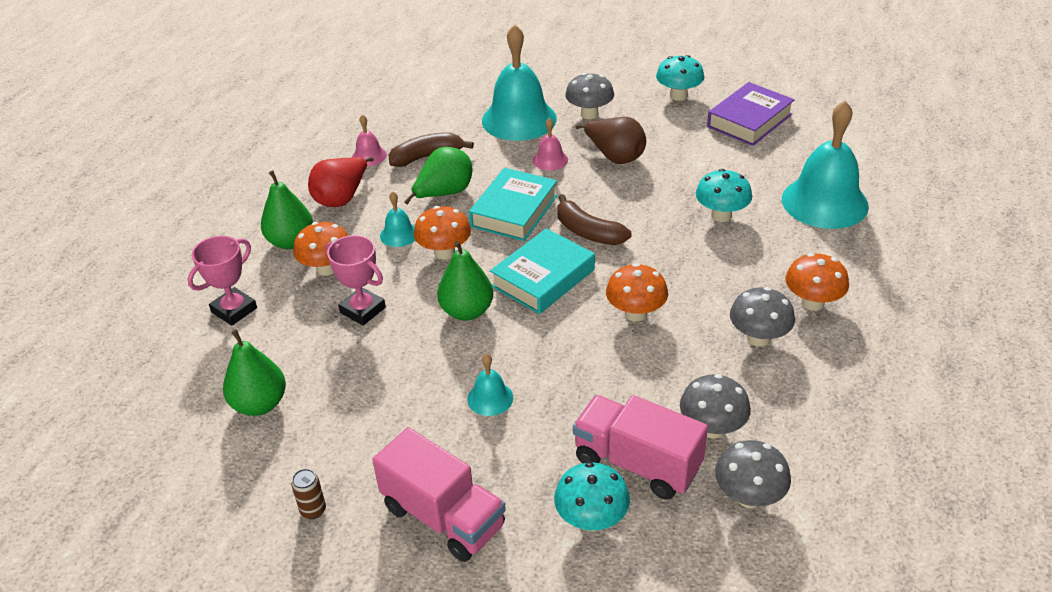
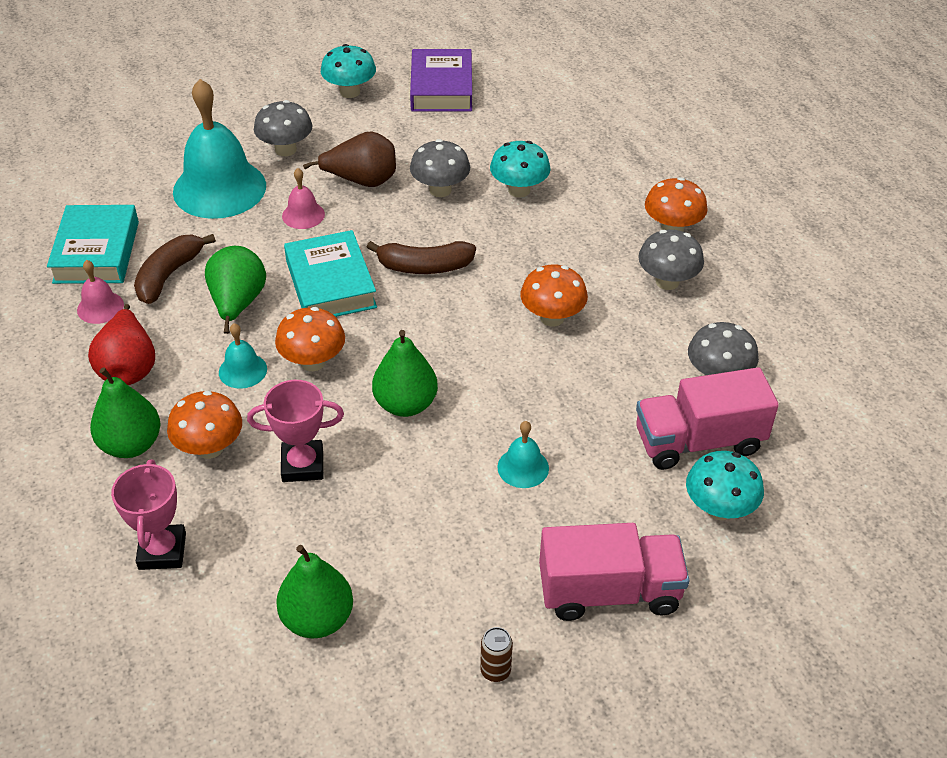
camera: 45 degrees left, 5 degrees up
turquoise book [490,228,595,314] -> turquoise book moved to [47,205,139,284]
grey mushroom [715,440,791,508] -> grey mushroom moved to [410,139,470,197]
turquoise bell [782,101,869,229] -> none

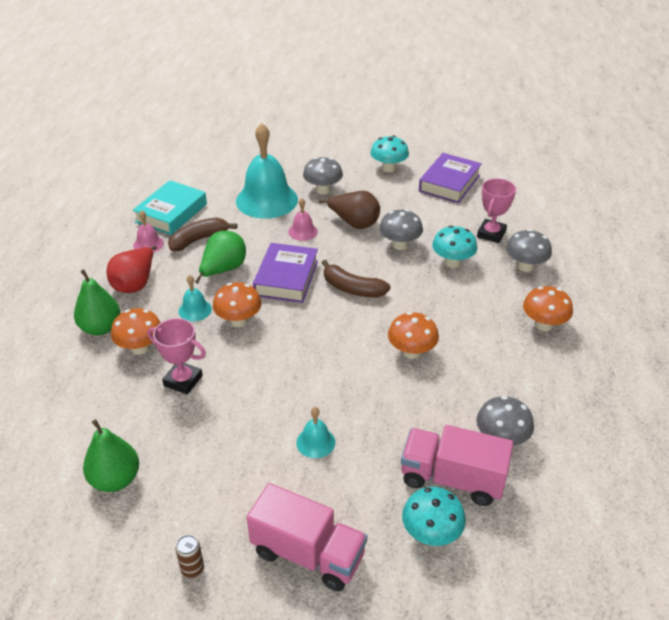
camera: 30 degrees right, 5 degrees down
pink trophy [111,459,186,570] -> pink trophy moved to [477,178,516,243]
turquoise book [284,230,377,317] -> purple book [253,243,318,303]
green pear [372,330,438,417] -> none
grey mushroom [638,230,704,290] -> grey mushroom moved to [506,229,552,272]

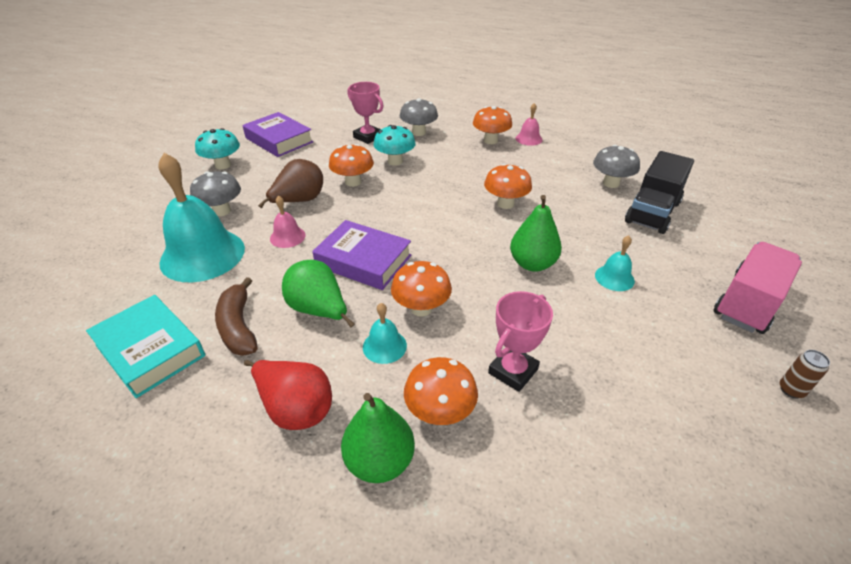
camera: 75 degrees left, 0 degrees up
green pear [83,419,139,492] -> green pear moved to [510,195,562,272]
pink bell [133,211,164,253] -> pink bell moved to [515,103,543,146]
brown banana [322,260,391,297] -> none
grey mushroom [379,209,423,250] -> orange mushroom [329,144,374,187]
pink truck [401,425,513,506] -> black truck [625,151,694,234]
turquoise mushroom [402,487,466,546] -> none

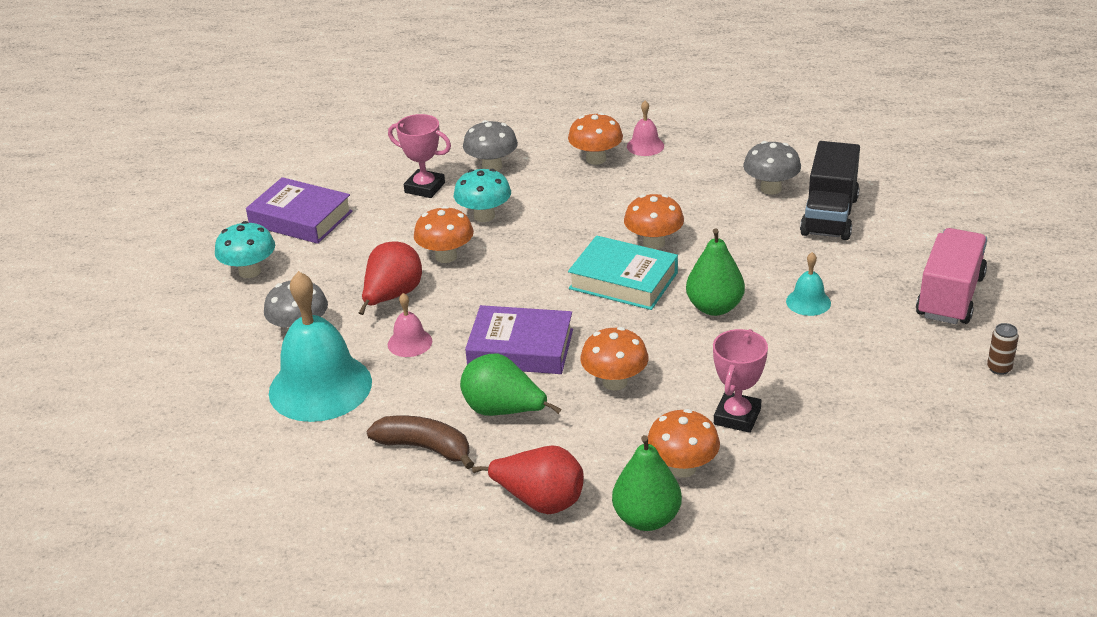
camera: 15 degrees left, 5 degrees down
turquoise book [86,295,205,398] -> turquoise book moved to [568,236,678,310]
brown banana [215,277,258,356] -> brown banana turned 150 degrees clockwise [367,416,474,469]
brown pear [258,159,323,208] -> red pear [359,241,422,315]
turquoise bell [363,303,407,364] -> none

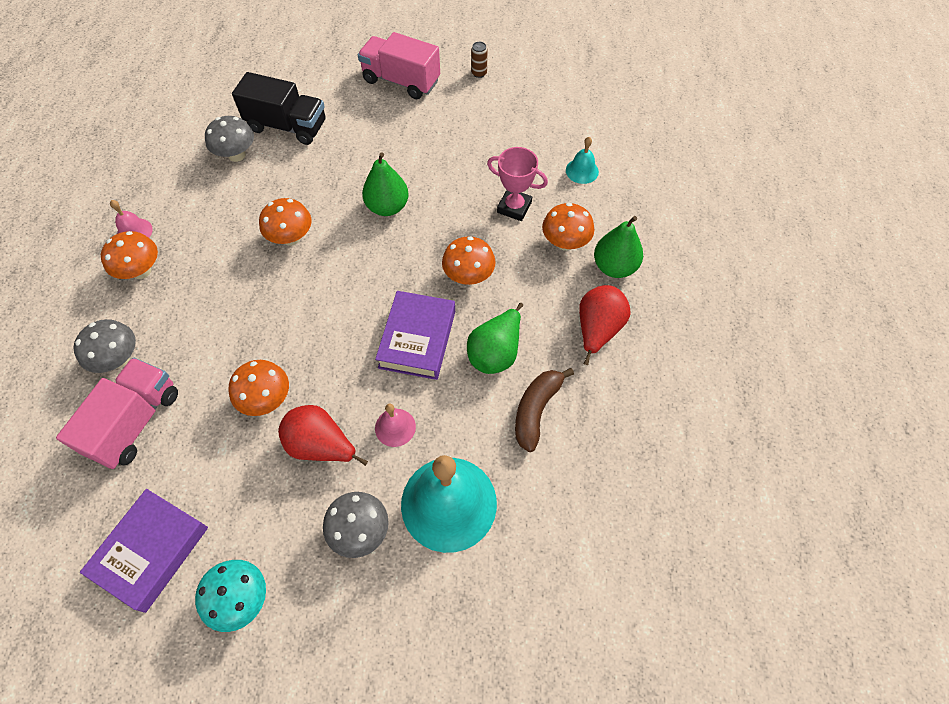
camera: 90 degrees left, 25 degrees up
pink trophy [388,114,451,198] -> pink truck [56,358,178,469]
turquoise mushroom [454,169,511,222] -> none
turquoise book [568,236,678,310] -> none
turquoise bell [786,252,831,316] -> turquoise bell moved to [566,137,599,184]

